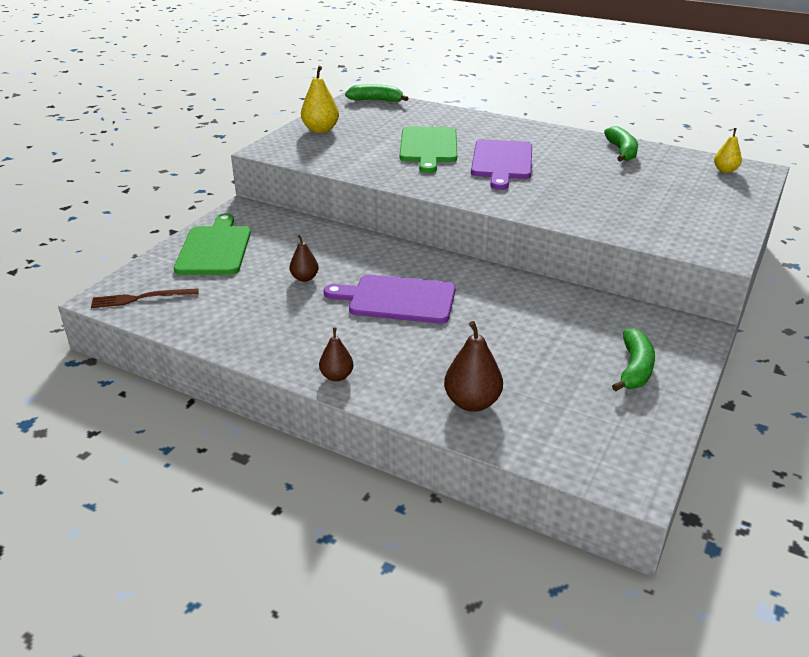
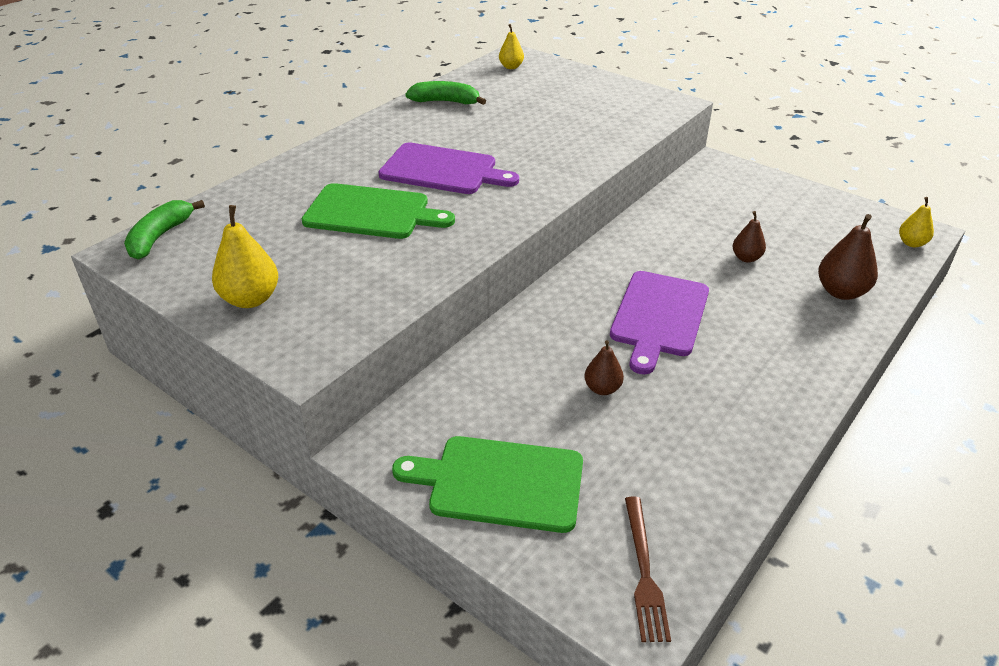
camera: 80 degrees left, 5 degrees up
brown pear [319,327,354,381] -> brown pear moved to [733,211,766,263]
green banana [612,328,655,391] -> none
none -> yellow pear [899,197,934,247]

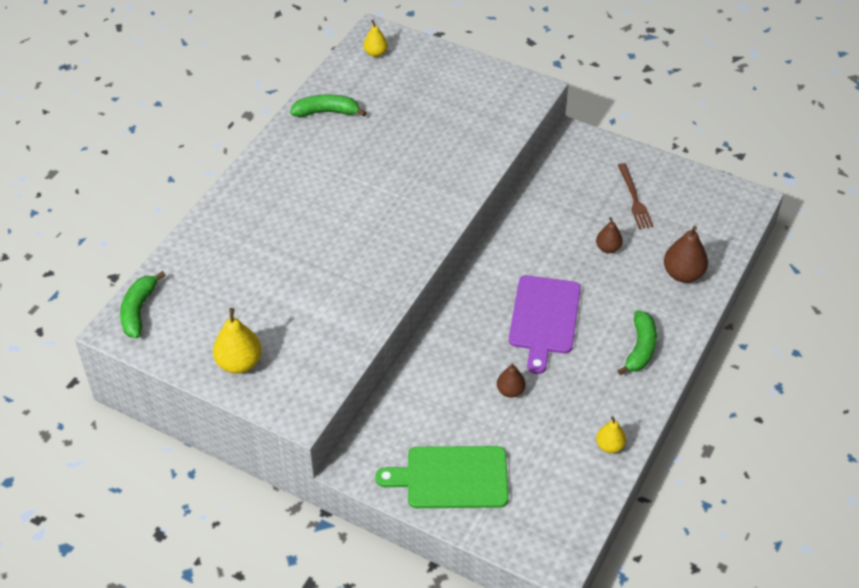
camera: 10 degrees left, 10 degrees up
green cutting board [302,183,455,239] -> none
purple cutting board [379,142,519,194] -> none
brown fork [625,497,671,642] -> brown fork moved to [618,163,653,229]
yellow pear [899,197,934,247] -> yellow pear moved to [596,416,626,453]
none -> green banana [617,310,657,375]

